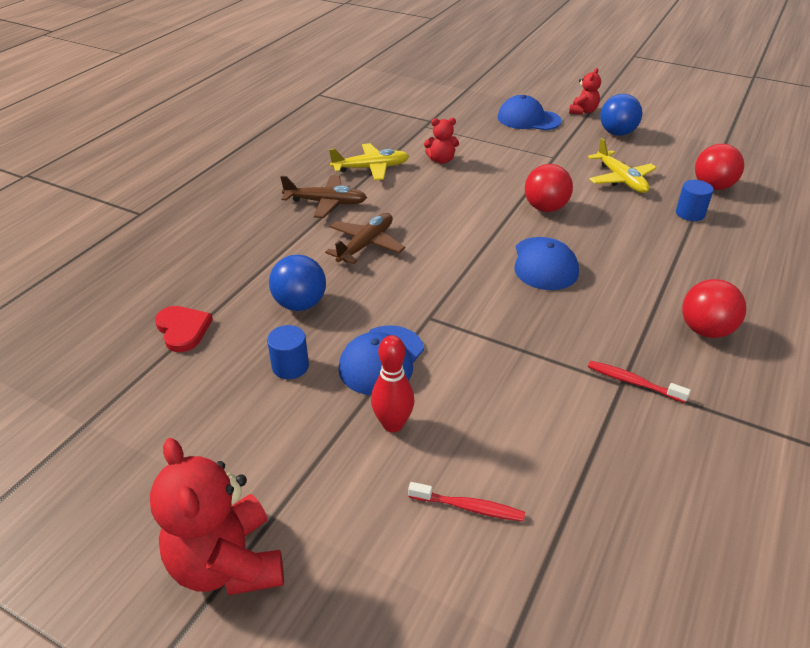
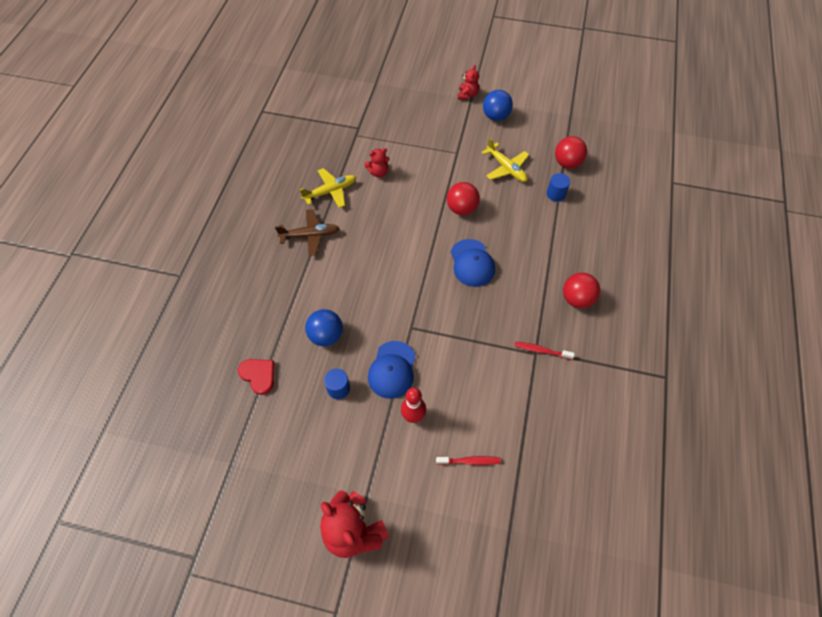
camera: 15 degrees left, 20 degrees up
brown plane [325,213,405,264] -> none
blue cap [497,95,561,130] -> none

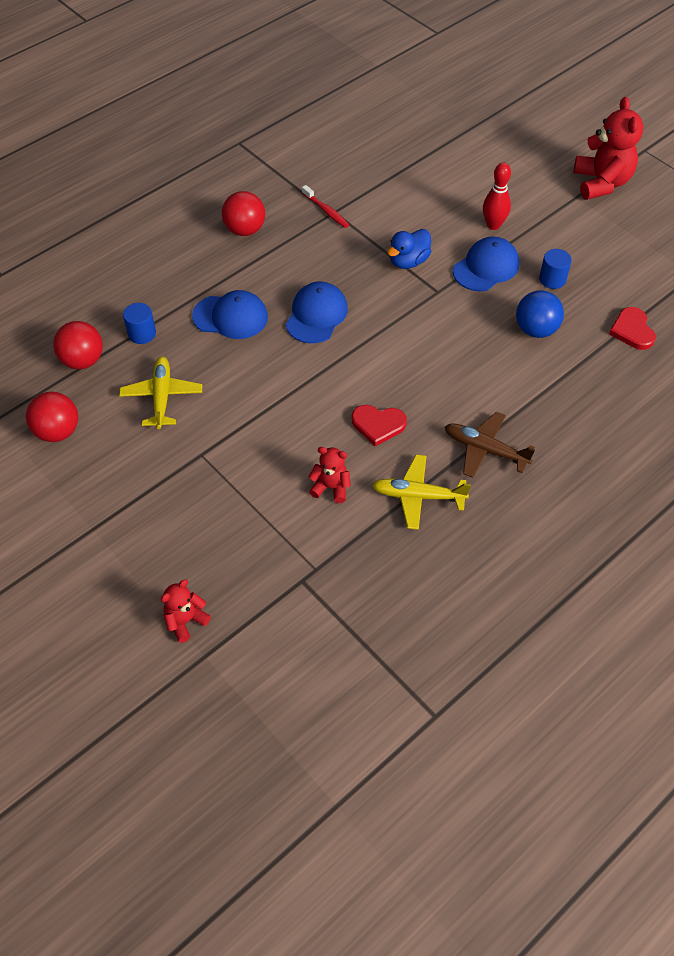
camera: 145 degrees left, 5 degrees down
red toothbrush [436,456,501,465] -> none
red ball [447,182,480,215] -> red ball moved to [26,392,78,442]
red teddy bear [458,65,479,100] -> red teddy bear moved to [161,579,211,643]
blue ball [483,90,513,121] -> none
none -> blue cap [192,290,268,339]
none -> red heart [352,405,407,446]
none -> blue duck [387,229,431,269]

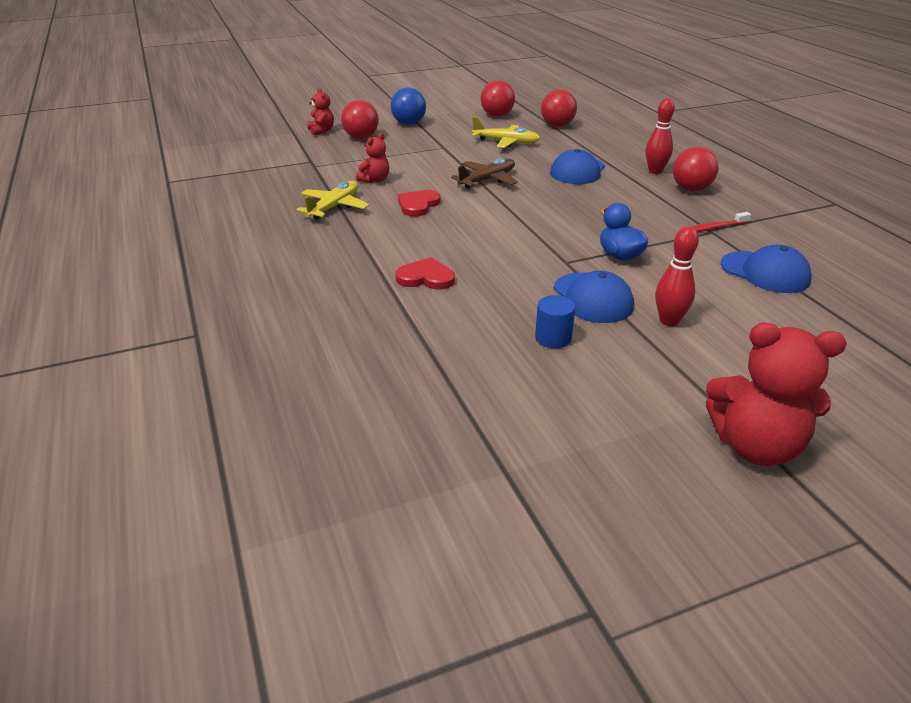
camera: 110 degrees right, 20 degrees down
blue cylinder [123,303,156,344] -> none
blue cap [285,282,348,343] -> blue cap moved to [721,245,812,293]
brown plane [445,411,535,478] -> brown plane moved to [451,158,518,189]
blue ball [516,290,564,338] -> blue ball moved to [391,87,426,125]
red heart [609,307,656,350] -> red heart moved to [396,257,455,290]
none -> red ball [341,100,379,139]
none -> red bowling pin [646,98,675,174]

